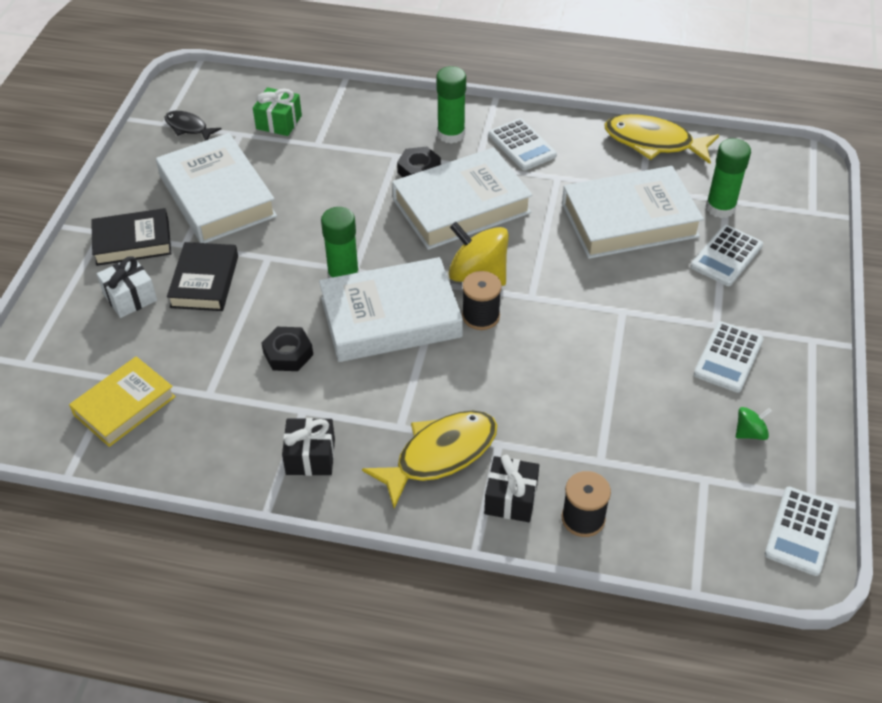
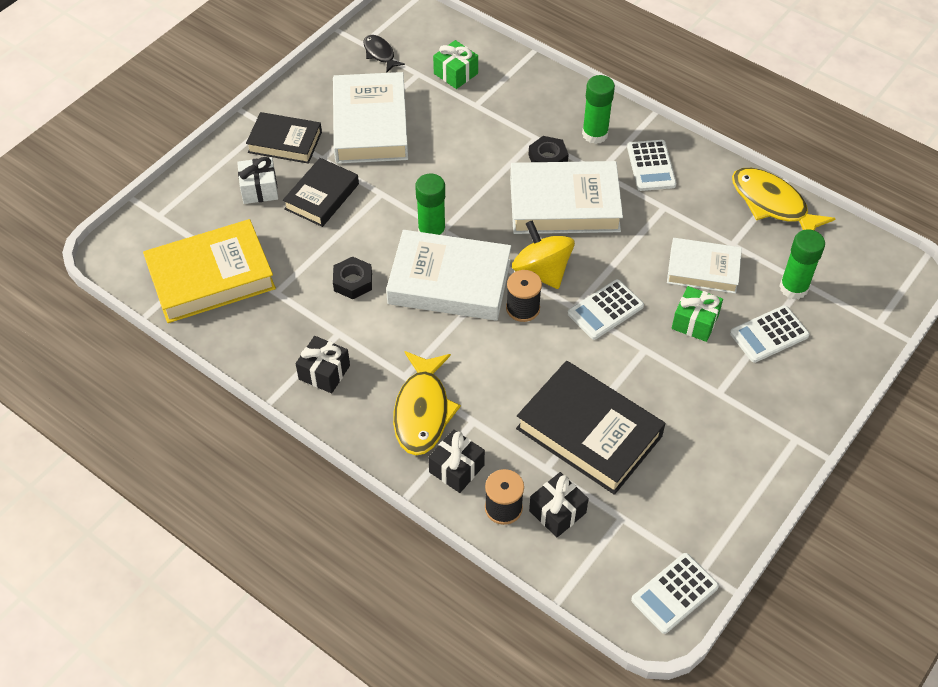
camera: 25 degrees right, 5 degrees up
yellow book [69,356,176,447] -> yellow book [143,219,276,323], size x1.60
yellow fish [362,411,497,509] -> yellow fish turned 105 degrees clockwise [393,351,461,455]
white book [562,166,704,259] -> white book [667,238,742,294], size x0.62
white calculator [694,321,763,393] -> white calculator moved to [568,279,644,340]
green spinning top [736,407,772,440] -> none
none -> black book [516,361,665,495]
none -> black gift [529,472,589,537]
none -> green gift [672,286,723,342]

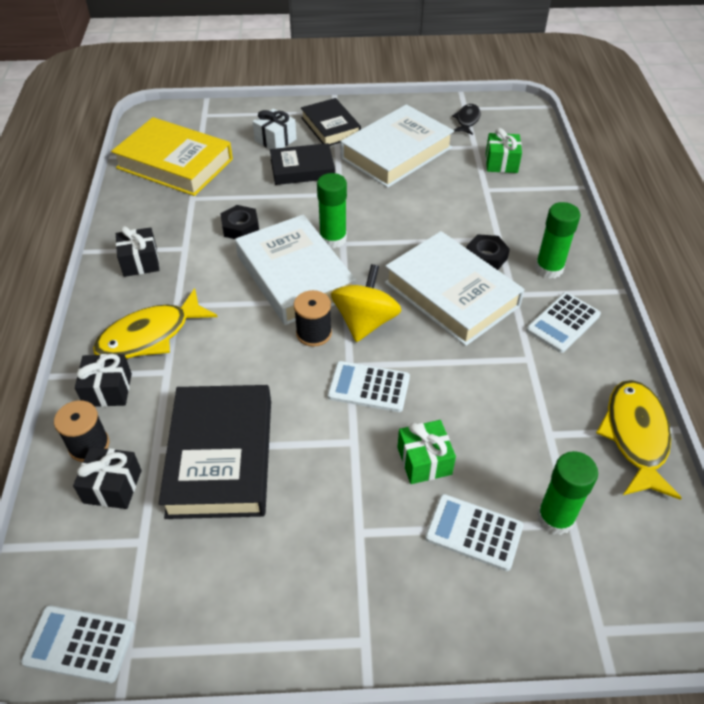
camera: 50 degrees right, 5 degrees down
white book [667,238,742,294] -> none

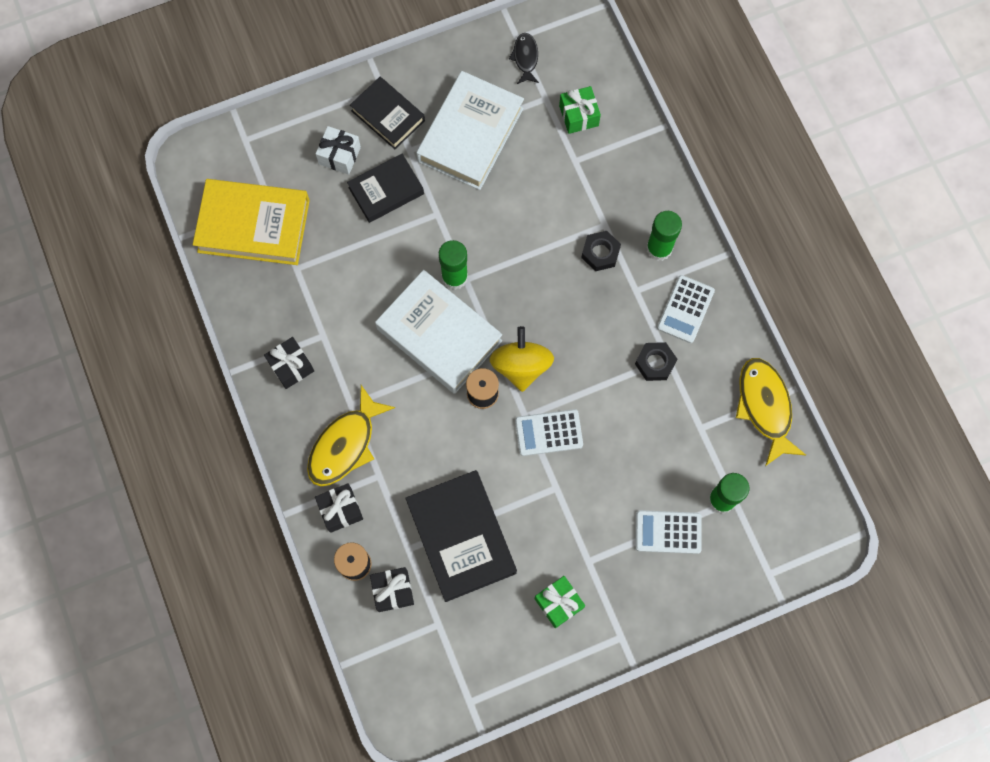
camera: 20 degrees left, 25 degrees up
white calculator [21,605,135,683] -> none
black nut [220,205,259,239] -> black nut moved to [635,342,677,381]
white book [385,231,525,346] -> none
green gift [397,420,456,484] -> green gift moved to [535,576,585,628]

